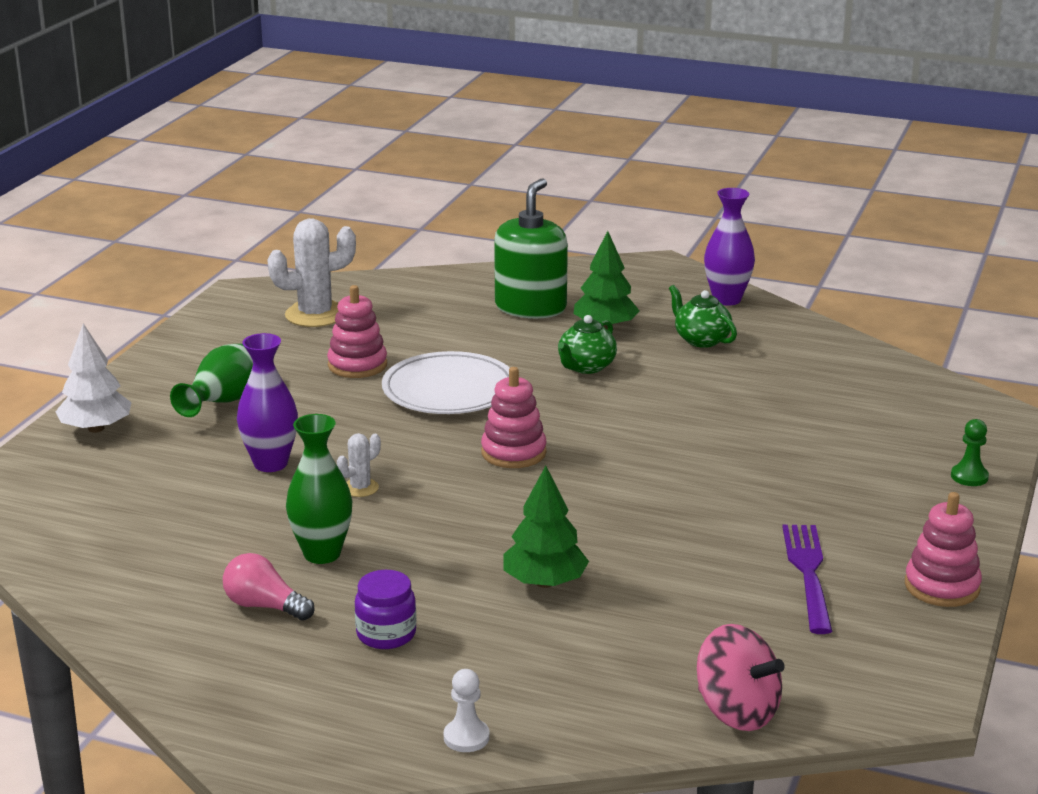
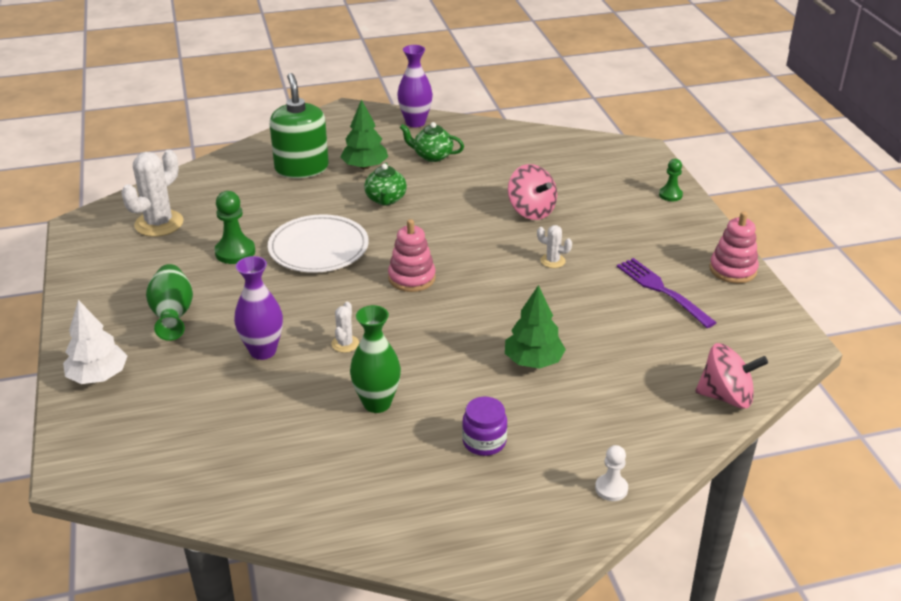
camera: 35 degrees left, 10 degrees up
pink light bulb [223,553,315,621] -> none
pink stacking toy [327,285,387,378] -> green pawn [215,191,255,264]
none -> pink spinning top [508,164,557,220]
none -> white cactus [537,225,572,268]

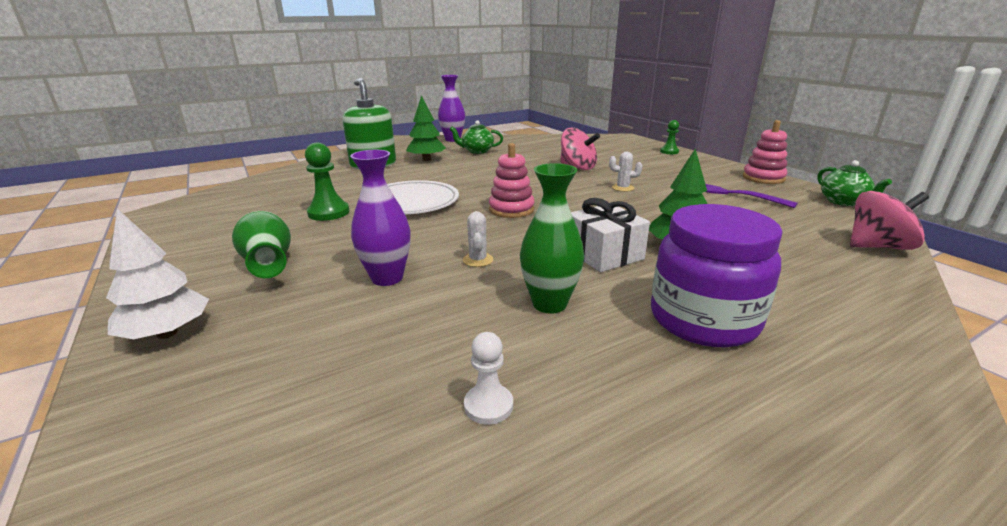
camera: 15 degrees left, 10 degrees down
white cactus [121,150,183,237] -> none
green teapot [364,163,407,206] -> green teapot moved to [817,160,892,206]
purple jar [462,397,507,456] -> purple jar [651,204,783,347], size x1.91
white pawn [595,445,628,501] -> white pawn moved to [464,332,513,425]
none -> white gift [571,198,650,272]

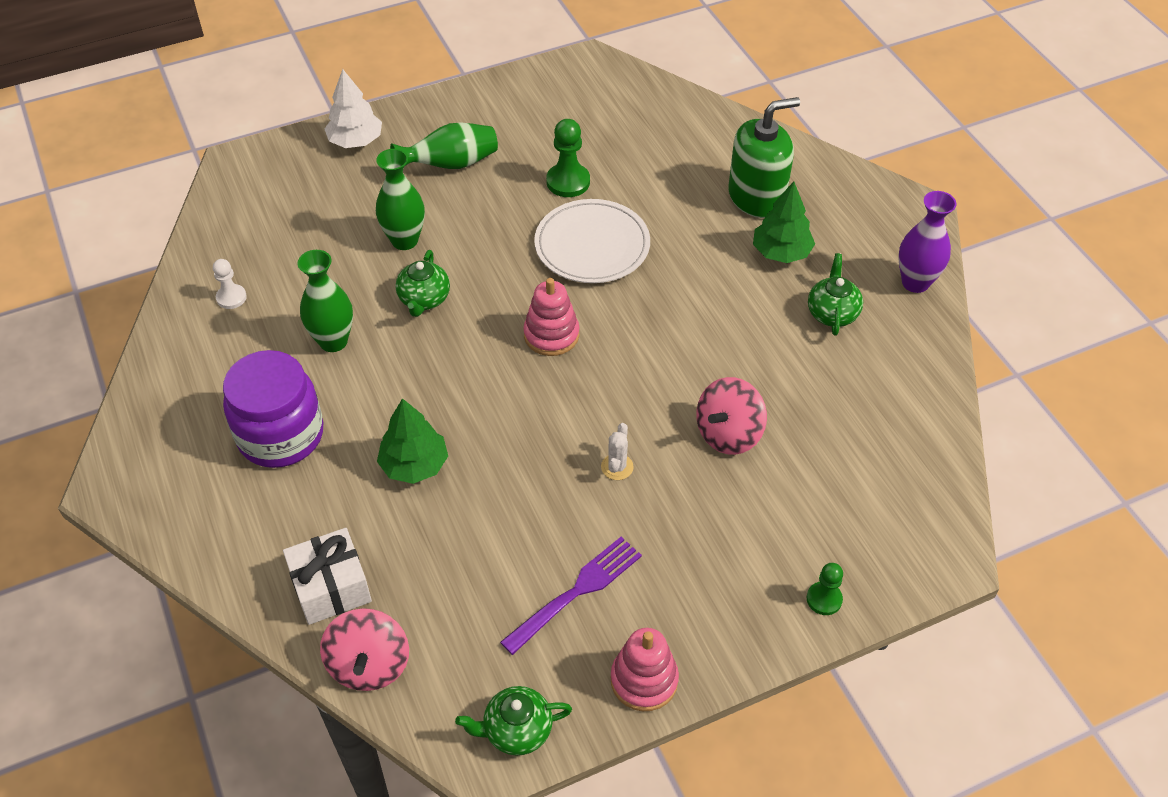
camera: 95 degrees right, 25 degrees up
purple vase [350,150,411,286] -> green vase [376,149,425,250]
white cactus [463,211,493,267] -> green teapot [395,250,450,317]
white gift [571,198,650,272] -> white gift moved to [283,528,372,625]

